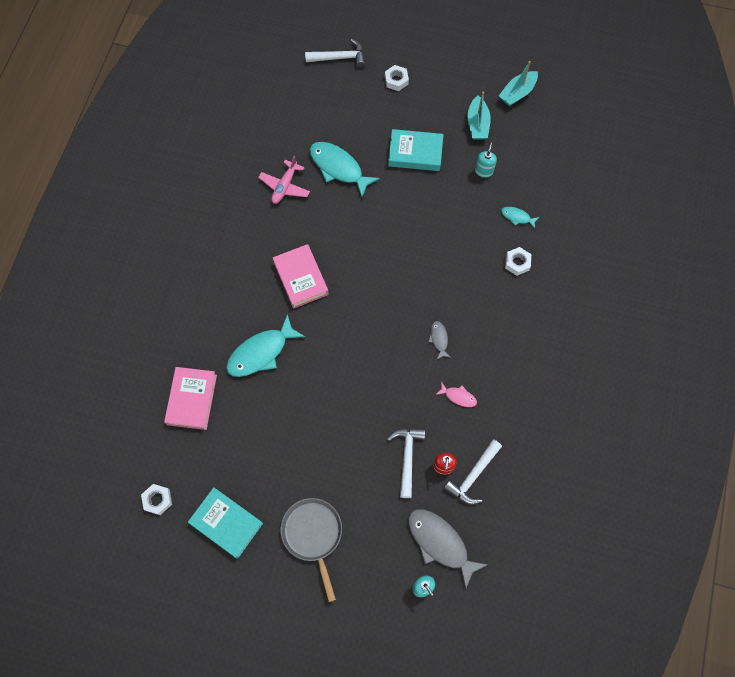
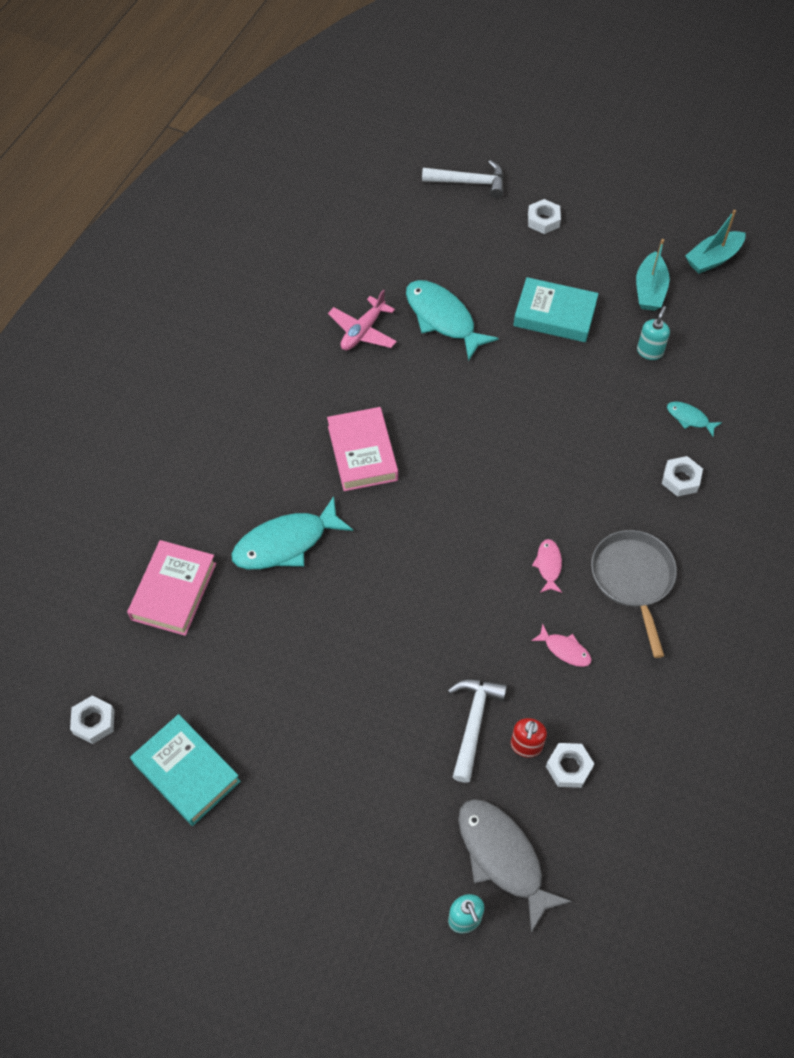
camera: 10 degrees right, 10 degrees down
grey pan [280,498,342,602] -> grey pan moved to [591,530,677,658]
grey fish [428,321,451,359] -> pink fish [532,539,562,593]
white hammer [443,440,502,505] -> white nut [546,743,594,788]

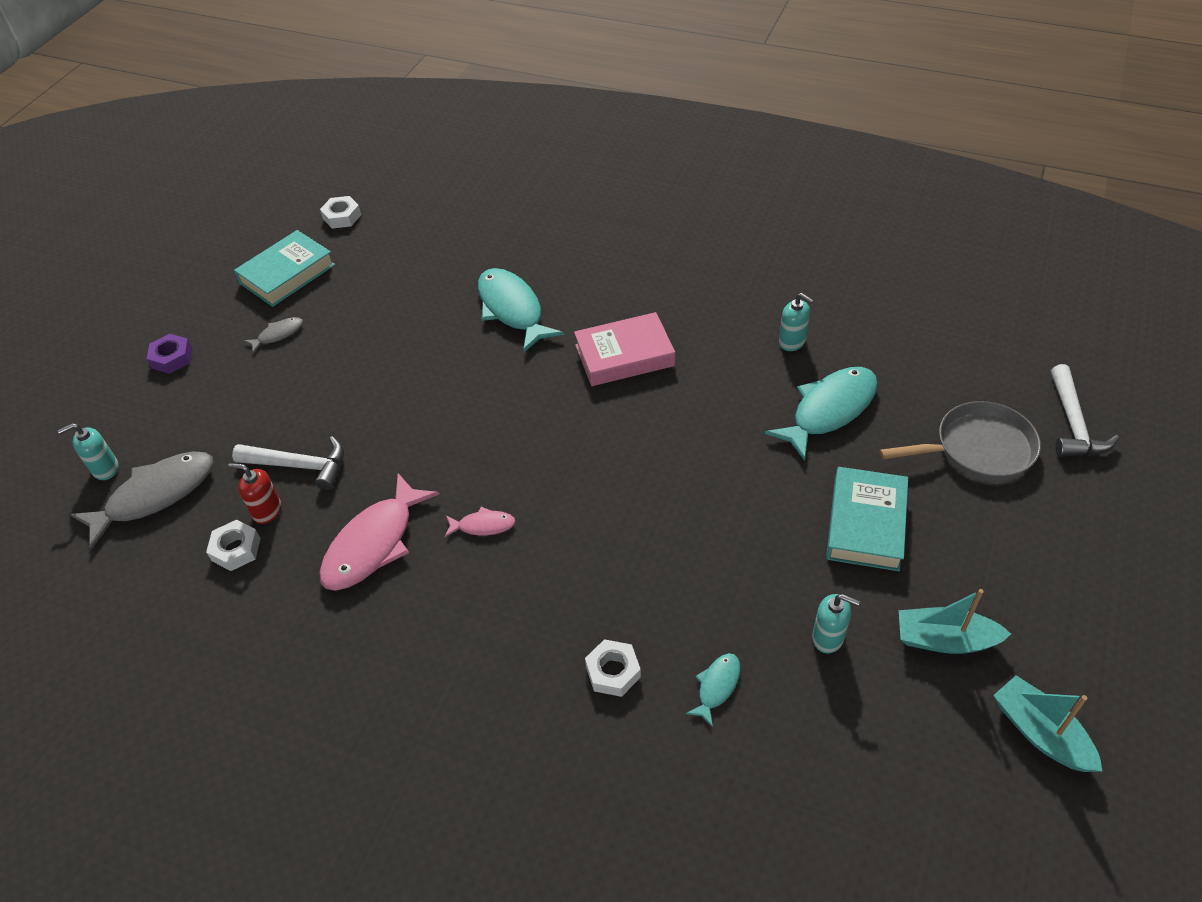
camera: 90 degrees right, 10 degrees down
pink book [127,540,216,636] -> none
pink plane [328,290,397,350] -> turquoise soap dispenser [779,293,814,351]
white nut [528,199,561,234] -> none
pink fish [531,624,592,667] -> pink fish [319,473,439,591], size x2.07
grey pan [591,530,677,658] -> grey pan moved to [879,401,1041,481]
none -> purple nut [147,334,192,374]
none -> grey fish [244,317,303,353]

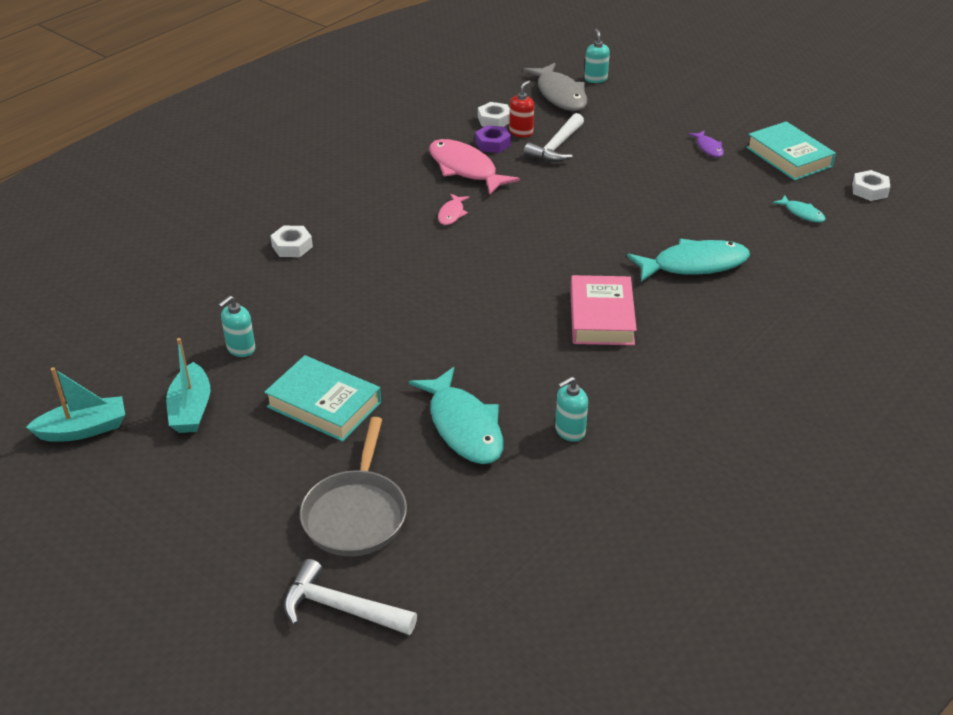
camera: 105 degrees right, 10 degrees down
purple nut [147,334,192,374] -> purple nut moved to [475,125,511,153]
grey fish [244,317,303,353] -> purple fish [688,130,724,157]
turquoise fish [686,653,740,727] -> turquoise fish moved to [772,195,826,222]
turquoise boat [899,589,1011,654] -> turquoise boat turned 150 degrees clockwise [166,338,210,433]

